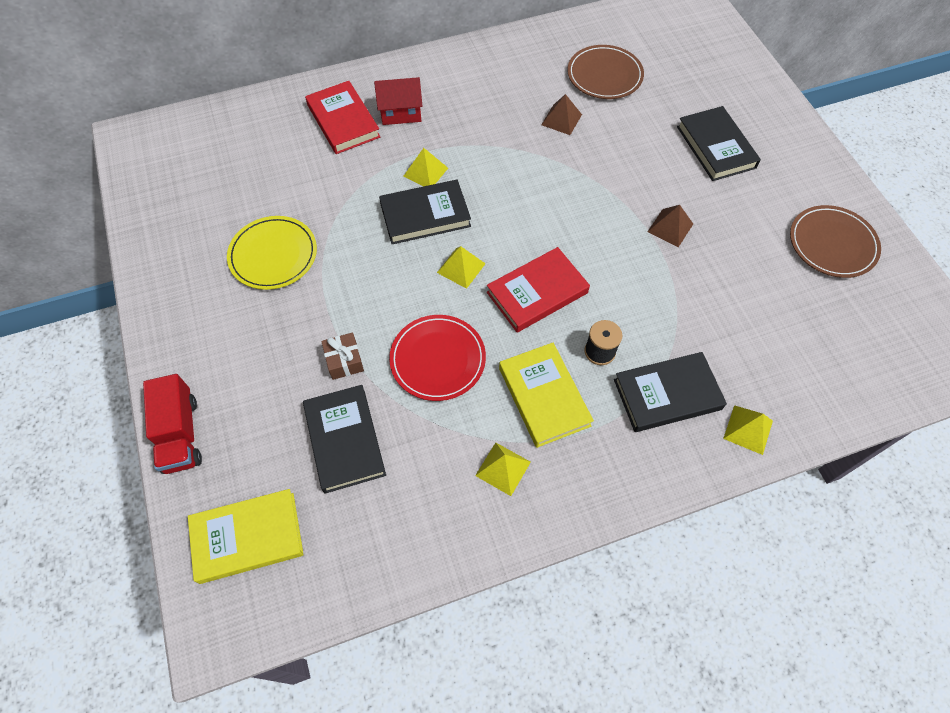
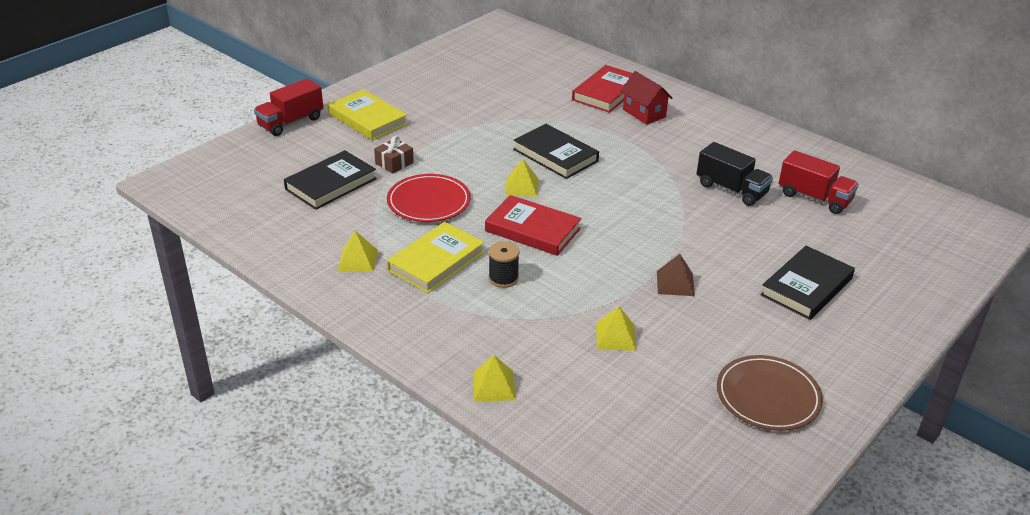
camera: 60 degrees right, 25 degrees down
yellow book [188,489,304,584] -> yellow book moved to [328,90,407,140]
yellow plate [227,216,317,290] -> none
yellow pyramid [403,148,448,186] -> yellow pyramid moved to [596,306,636,351]
brown pyramid [541,94,582,135] -> black truck [697,142,773,206]
brown plate [567,45,644,99] -> red truck [779,150,859,214]
black book [614,352,727,432] -> none

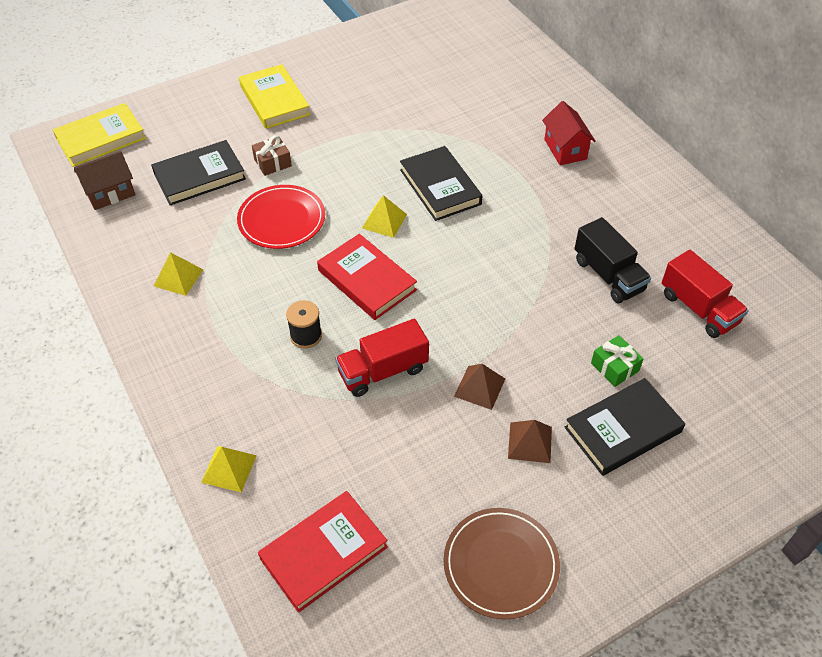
camera: 20 degrees right, 15 degrees up
red truck [254,78,323,136] -> red truck moved to [335,319,429,397]
yellow book [387,222,485,293] -> yellow book moved to [53,103,146,167]
red book [572,65,633,113] -> red book moved to [258,491,388,613]
yellow pyramid [596,306,636,351] -> none
none -> brown house [74,151,135,210]
none -> brown pyramid [508,420,552,463]
none -> green gift [591,335,644,387]

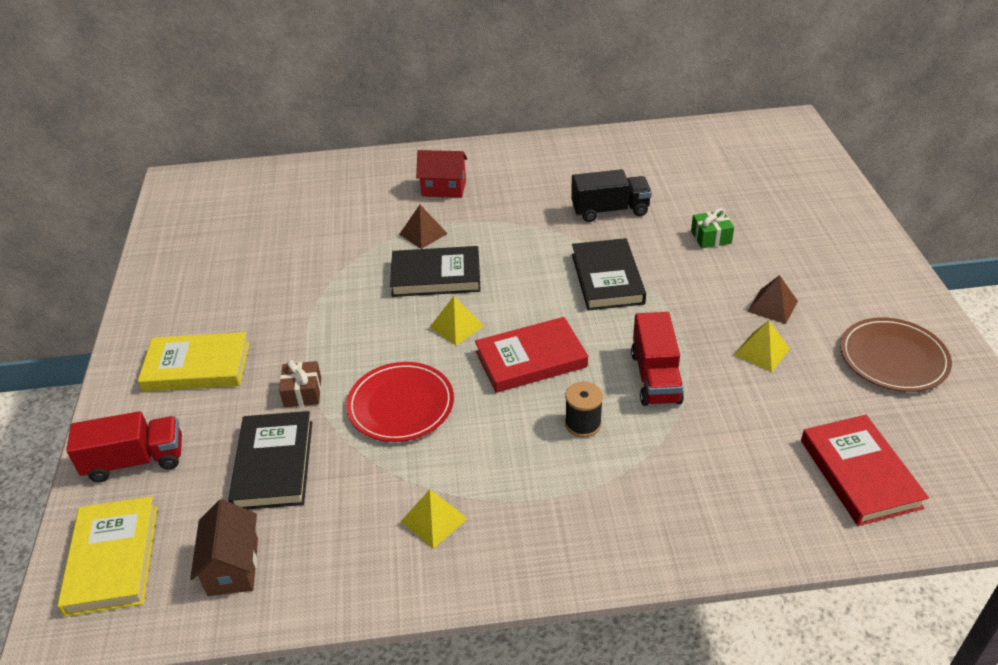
camera: 65 degrees left, 10 degrees down
yellow pyramid [201,446,257,492] -> yellow pyramid moved to [734,321,790,372]
brown pyramid [454,364,505,410] -> brown pyramid moved to [399,205,448,249]
black book [565,378,685,476] -> black book moved to [572,238,646,310]
red truck [662,250,749,338] -> red truck moved to [66,411,182,482]

